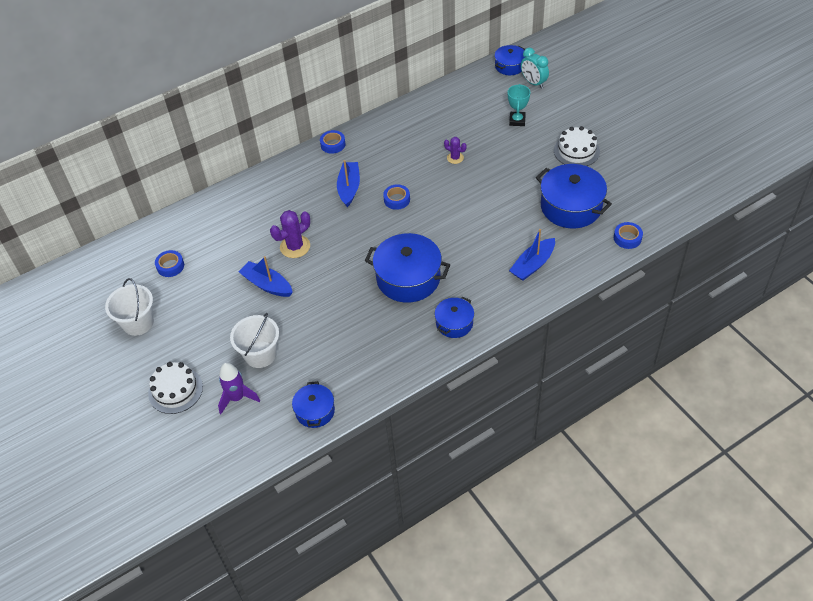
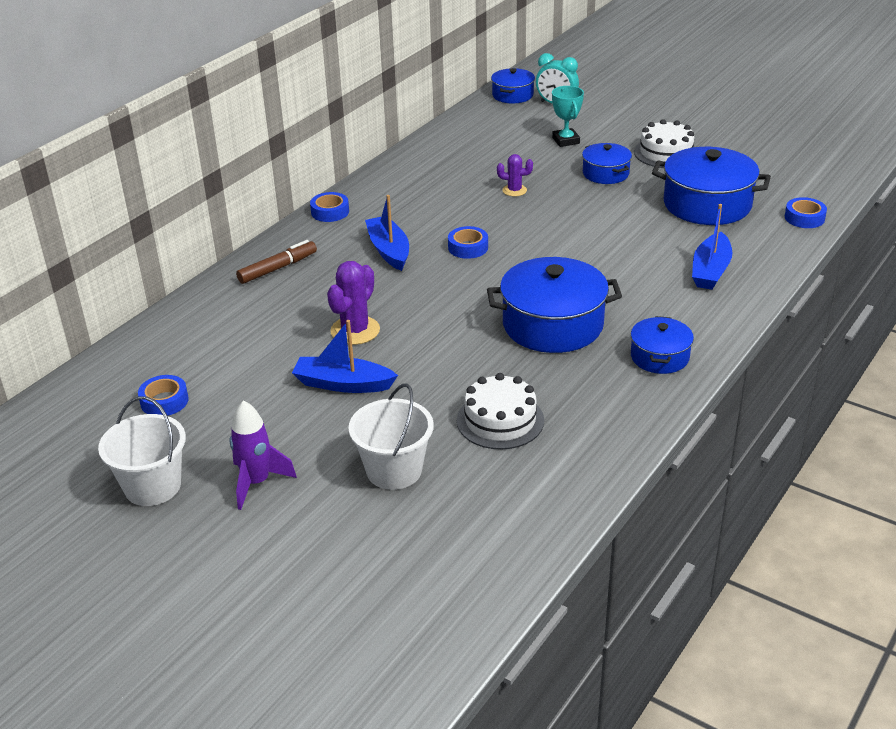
camera: 25 degrees left, 15 degrees down
white cake [148,362,203,414] -> white cake moved to [457,373,544,450]
purple rocket [218,363,260,414] -> purple rocket moved to [230,400,297,510]
blue pot [292,381,335,428] -> blue pot moved to [582,143,632,184]
none -> brown marker [236,240,317,284]

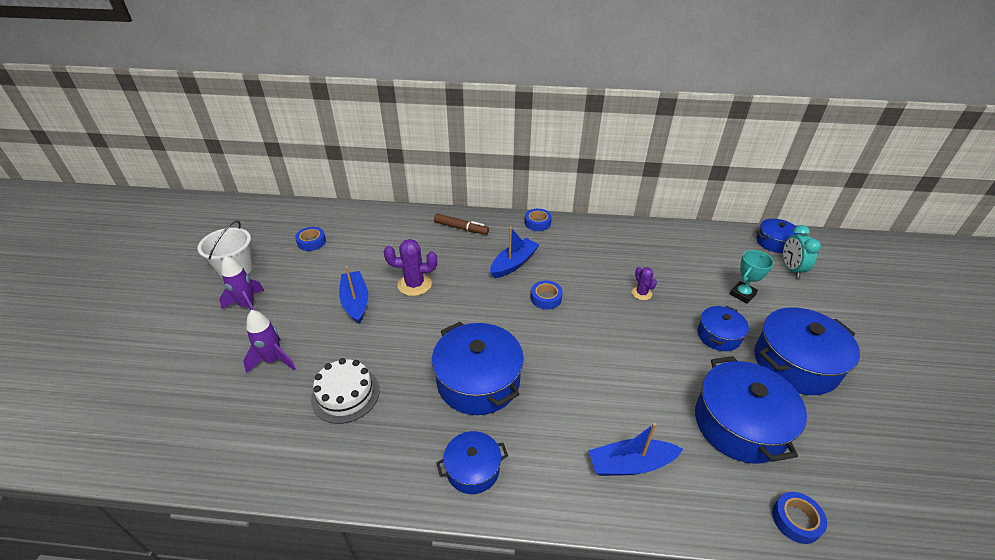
camera: 60 degrees right, 5 degrees up
white bucket [349,384,434,490] -> purple rocket [243,310,296,373]
white cake [634,119,695,168] -> blue pot [754,307,860,395]

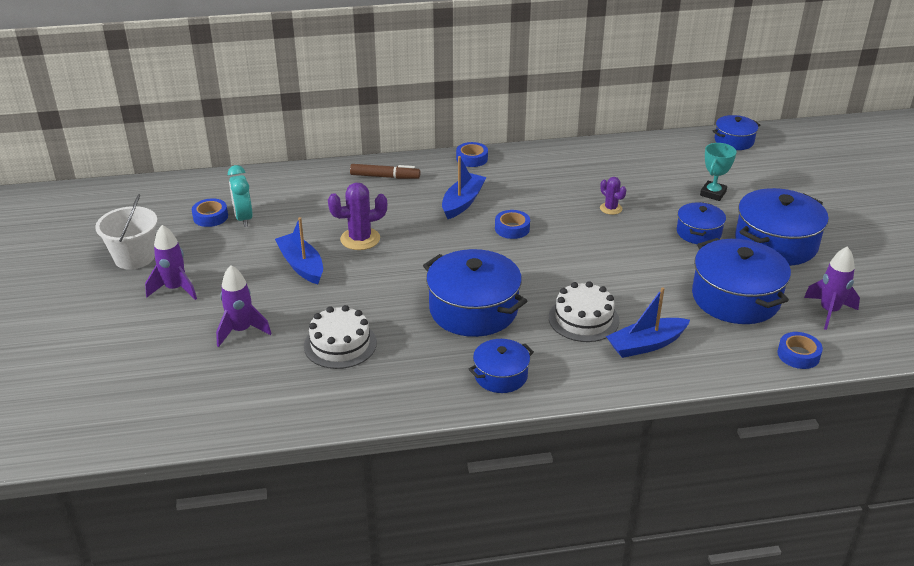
camera: 15 degrees left, 5 degrees down
turquoise clock [783,225,821,278] -> turquoise clock moved to [228,165,253,227]
none -> white cake [549,281,619,342]
none -> purple rocket [804,246,860,330]

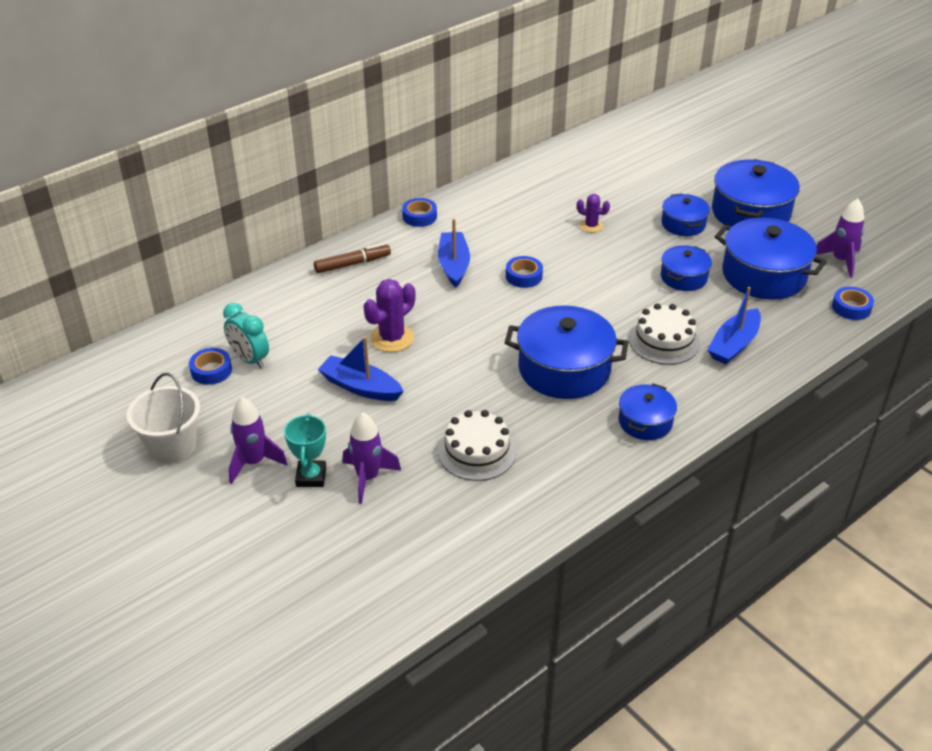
camera: 30 degrees left, 5 degrees up
turquoise trophy [700,143,737,201] -> turquoise trophy moved to [284,414,326,487]
blue pot [713,115,760,150] -> blue pot moved to [661,245,712,291]

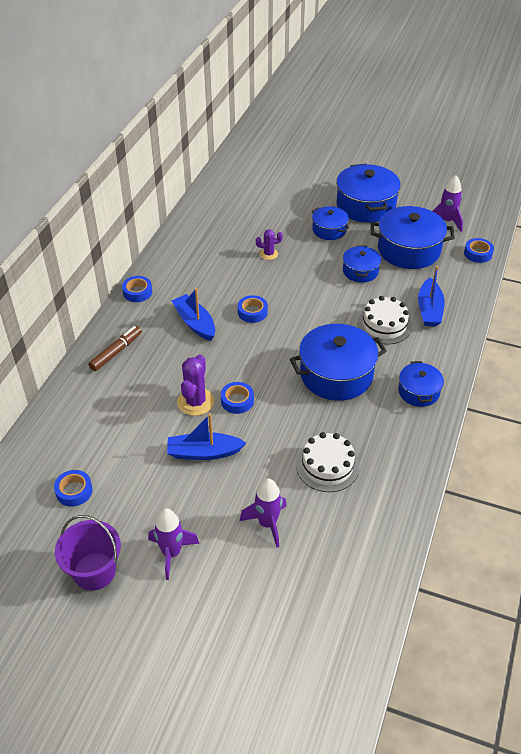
camera: 30 degrees left, 5 degrees up
white bucket [127,373,200,464] -> purple bucket [55,515,121,591]
turquoise clock [223,303,269,369] -> none
turquoise trophy [284,414,326,487] -> none
none -> blue tape [221,382,254,414]

